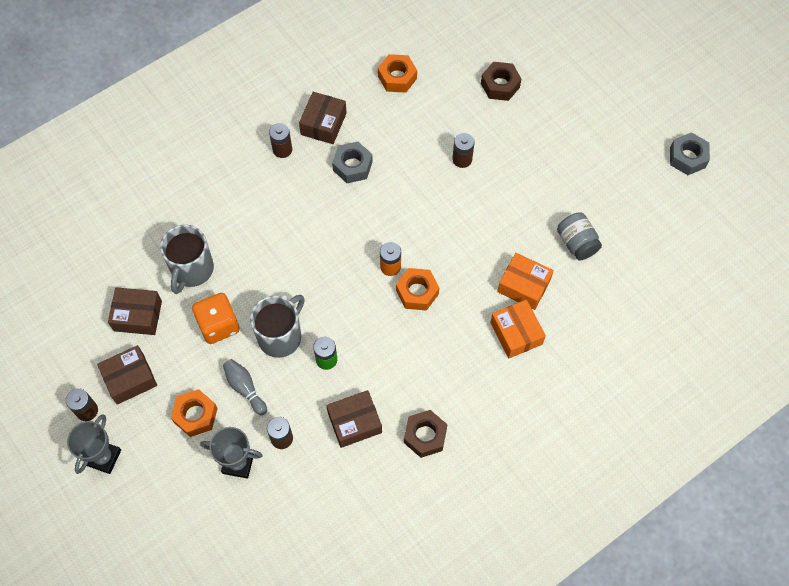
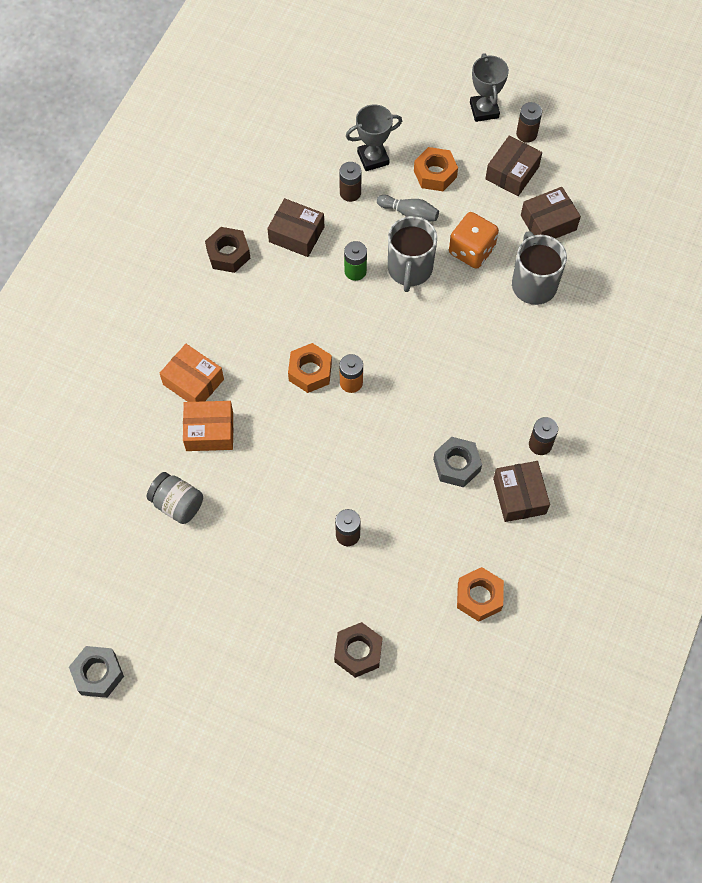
camera: 150 degrees right, 0 degrees up
brown box [326,390,382,448] -> brown box turned 75 degrees clockwise [267,198,324,257]

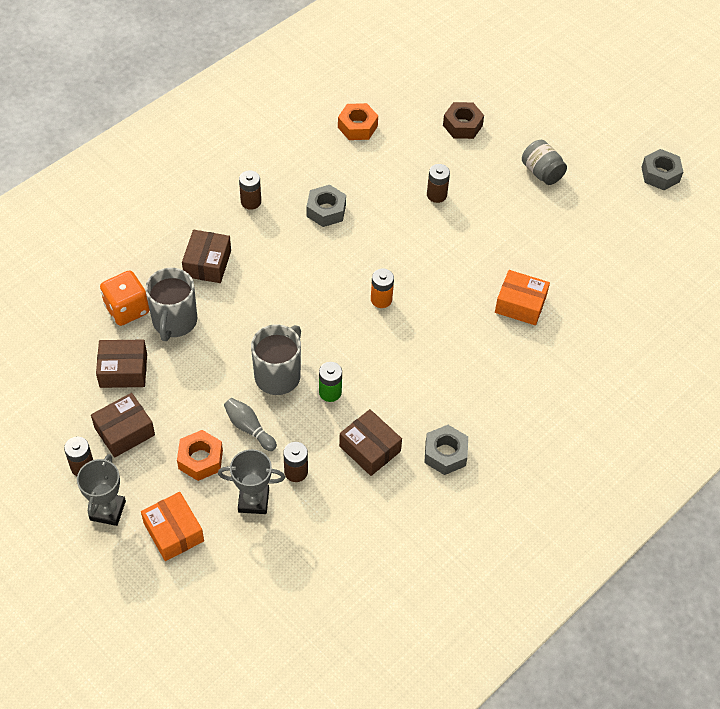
camera: 160 degrees left, 10 degrees down
grey jar [147,472,203,524] -> grey jar moved to [522,140,567,185]
orange box [160,344,224,402] -> orange box moved to [141,492,204,561]
brown nut [205,227,250,273] -> grey nut [424,425,468,475]
orange nut [288,343,332,393] -> none
orange dice [449,212,499,269] -> orange dice moved to [100,270,150,326]
brown box [493,461,550,522] -> brown box moved to [182,230,231,283]

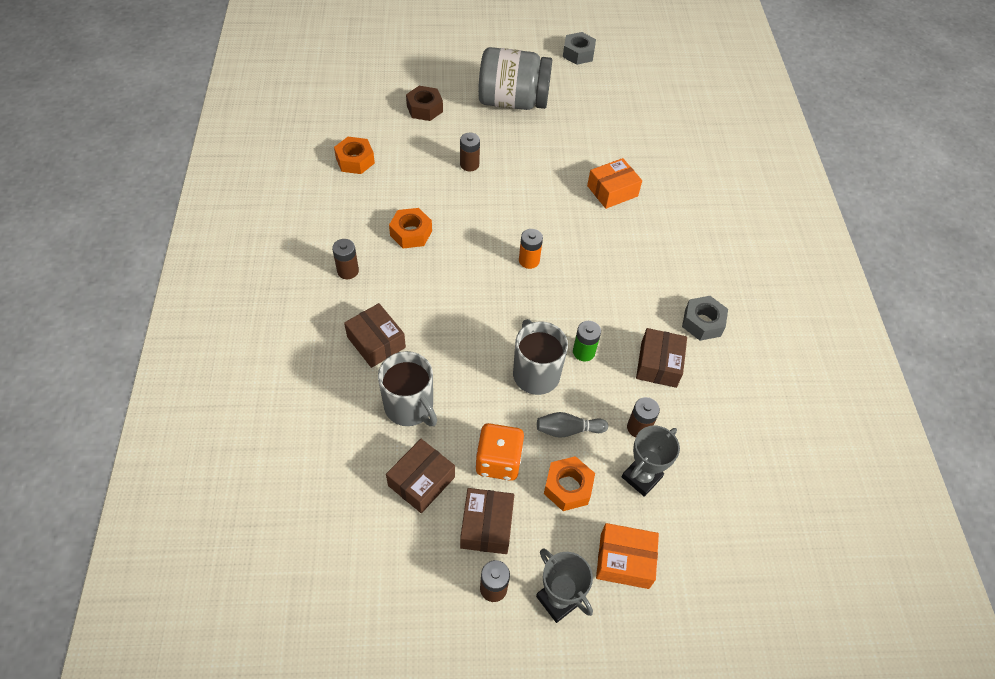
camera: 50 degrees left, 0 degrees up
orange dice [100,270,150,326] -> orange dice moved to [475,423,524,481]
grey nut [306,185,346,227] -> orange nut [389,208,432,248]
brown box [339,409,402,476] -> brown box turned 75 degrees counterclockwise [636,328,687,388]
grey jar [522,140,567,185] -> grey jar [478,47,552,110], size x1.94

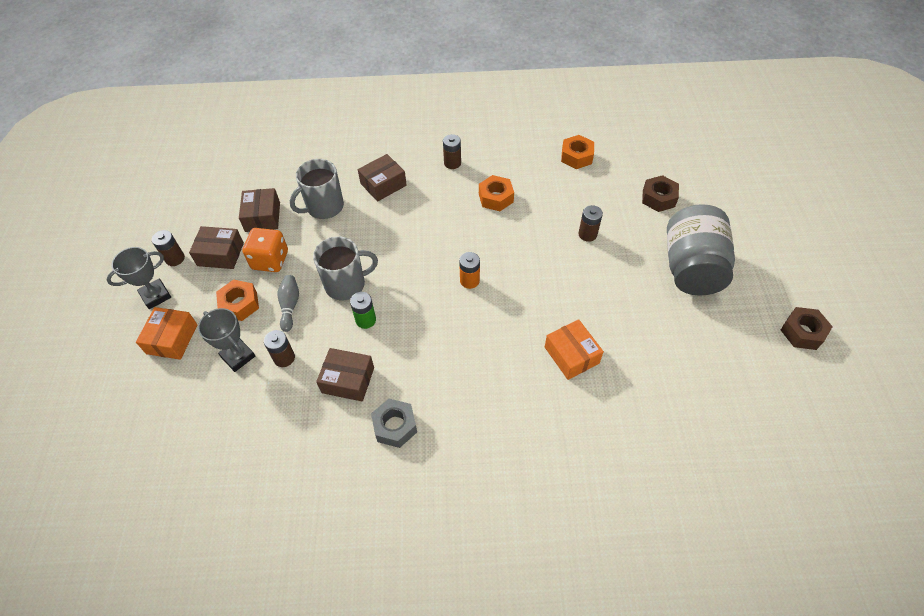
camera: 95 degrees right, 0 degrees up
brown box [386,439,455,513] -> brown box turned 45 degrees clockwise [239,188,280,232]
grey nut [563,32,596,65] -> brown nut [781,307,833,350]

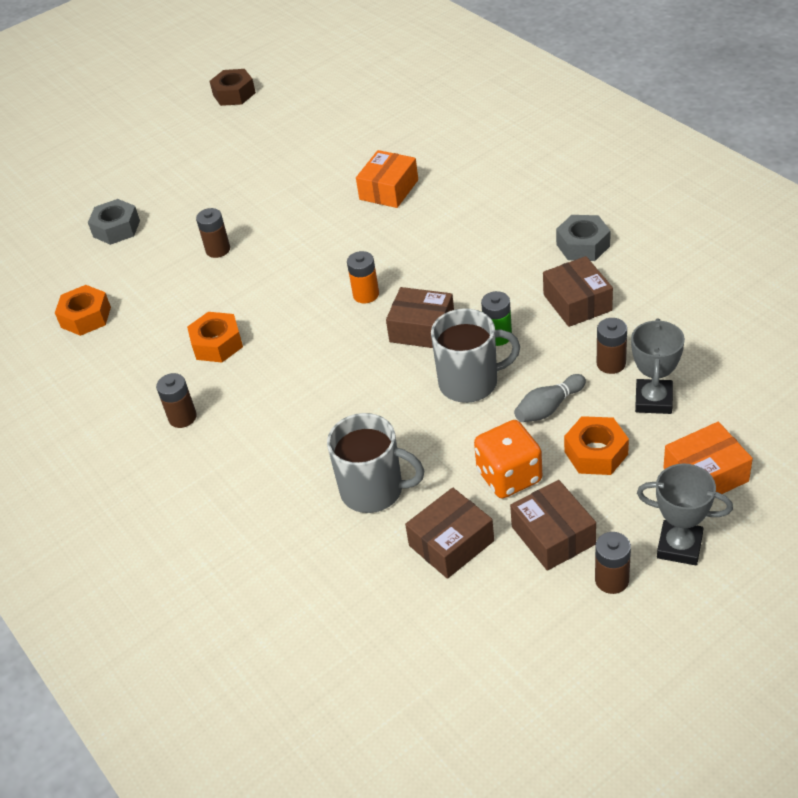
camera: 120 degrees left, 10 degrees down
grey mug [313,237,378,300] -> grey mug turned 135 degrees clockwise [431,308,520,403]
brown box [358,154,407,201] -> brown box moved to [386,287,454,348]
brown nut [642,175,679,212] -> grey nut [88,199,140,245]
grey jar [667,204,735,296] -> none

